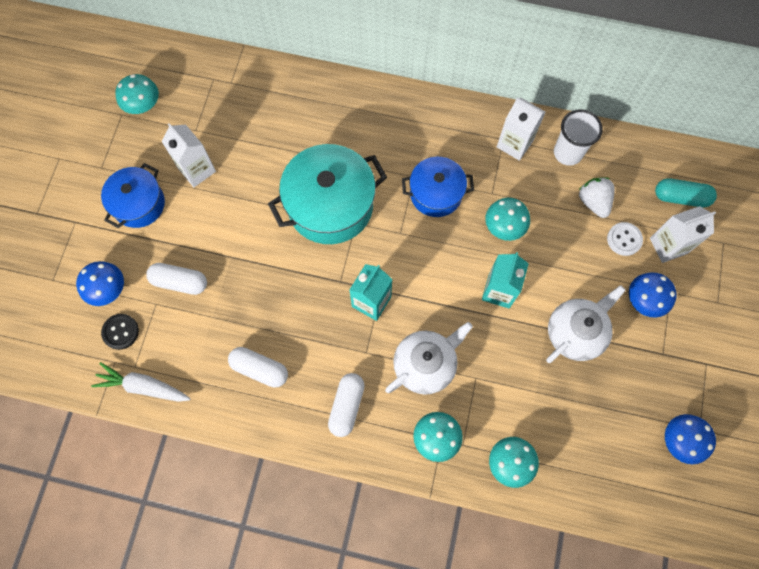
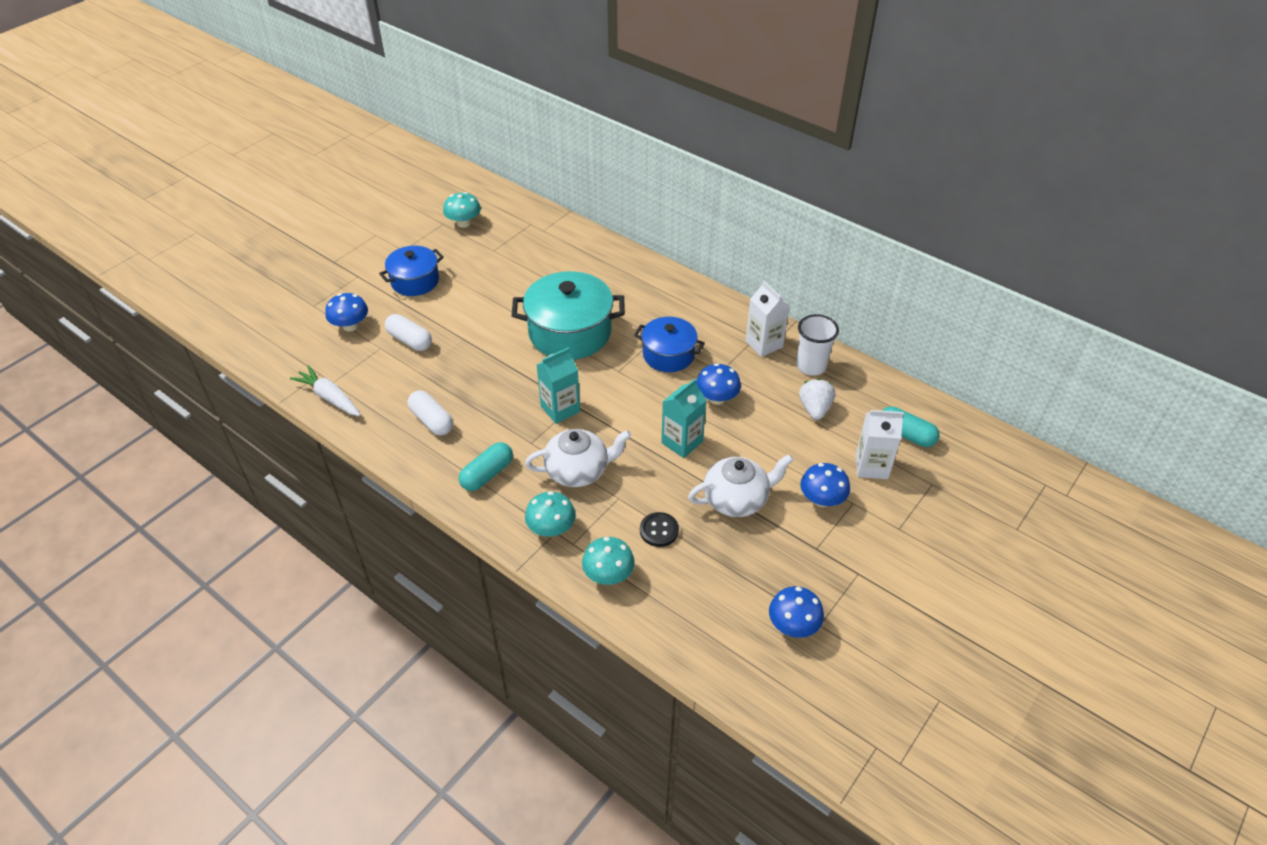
camera: 25 degrees right, 25 degrees down
black button [101,314,139,350] -> black button moved to [640,512,679,547]
white carton [161,123,216,187] -> none
white capsule [328,373,364,437] -> turquoise capsule [459,442,513,491]
turquoise mushroom [485,198,530,241] -> blue mushroom [696,363,741,405]
white button [607,222,643,256] -> none

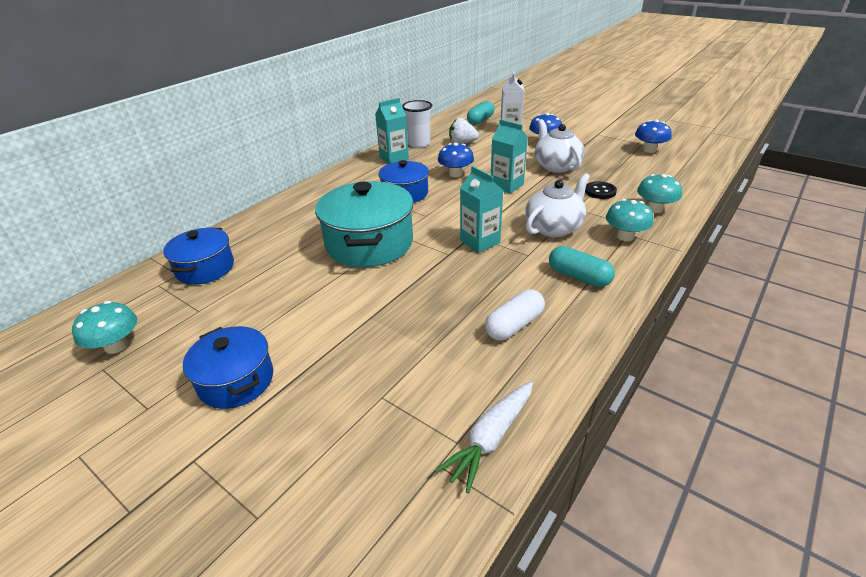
camera: 90 degrees left, 10 degrees down
blue mushroom [325,293,368,331] -> none
white capsule [385,314,432,351] -> none
white teapot [525,429,631,487] -> white teapot turned 60 degrees clockwise [525,173,590,237]
white carton [745,280,790,357] -> turquoise carton [375,98,409,164]
none -> blue pot [163,228,234,285]

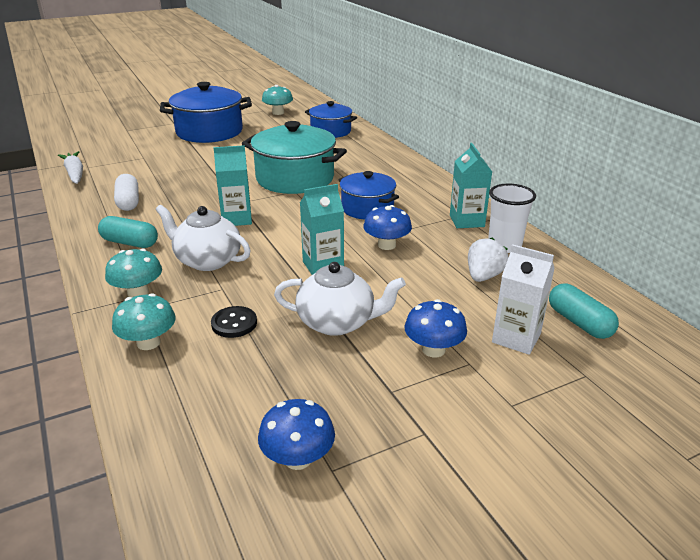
camera: 115 degrees right, 5 degrees down
blue pot [183,326,273,409] -> blue pot [160,82,252,143], size x1.63
white teapot [525,173,590,237] -> white teapot turned 135 degrees clockwise [156,205,251,271]
turquoise capsule [549,246,615,287] -> turquoise capsule turned 45 degrees clockwise [98,216,158,248]

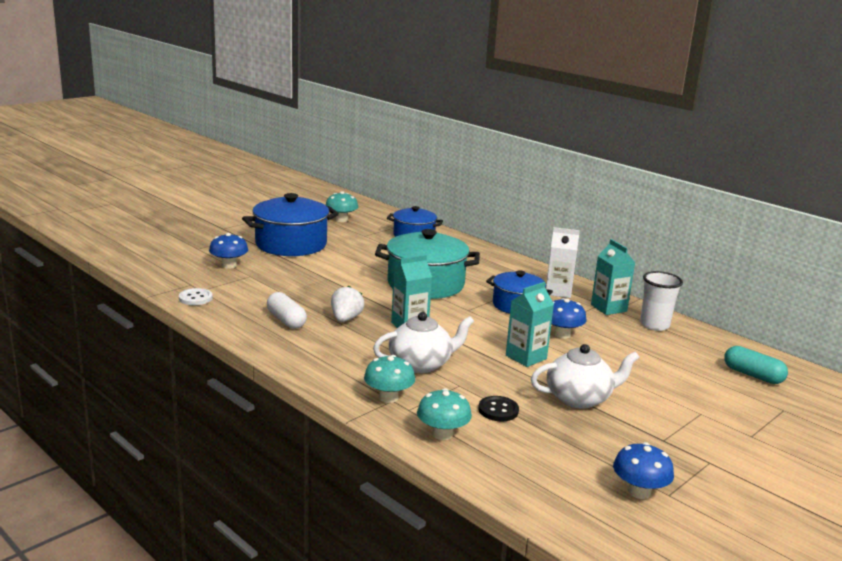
camera: 20 degrees left, 10 degrees down
white carrot [58,151,83,184] -> white button [179,288,213,305]
turquoise capsule [98,216,158,248] -> none
white teapot [156,205,251,271] -> white teapot turned 150 degrees clockwise [373,312,474,373]
blue mushroom [404,299,467,358] -> blue mushroom moved to [209,233,248,269]
white strawberry [468,238,509,282] -> white strawberry moved to [331,286,364,322]
white carton [492,244,555,355] -> white carton moved to [546,227,580,298]

